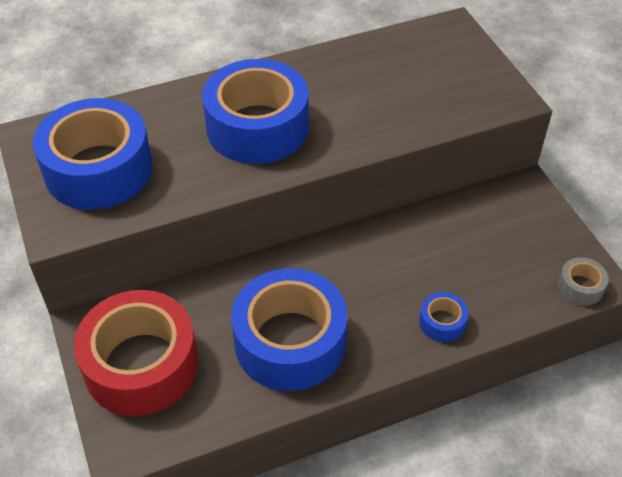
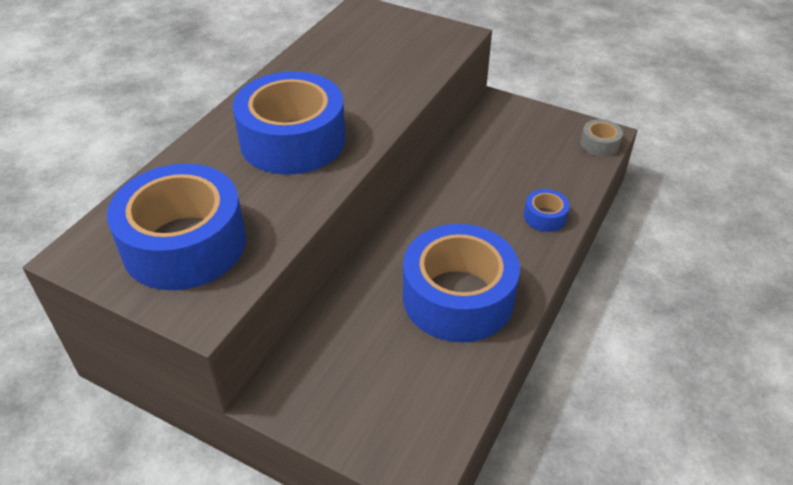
camera: 40 degrees left, 5 degrees down
red tape [74,290,198,416] -> none

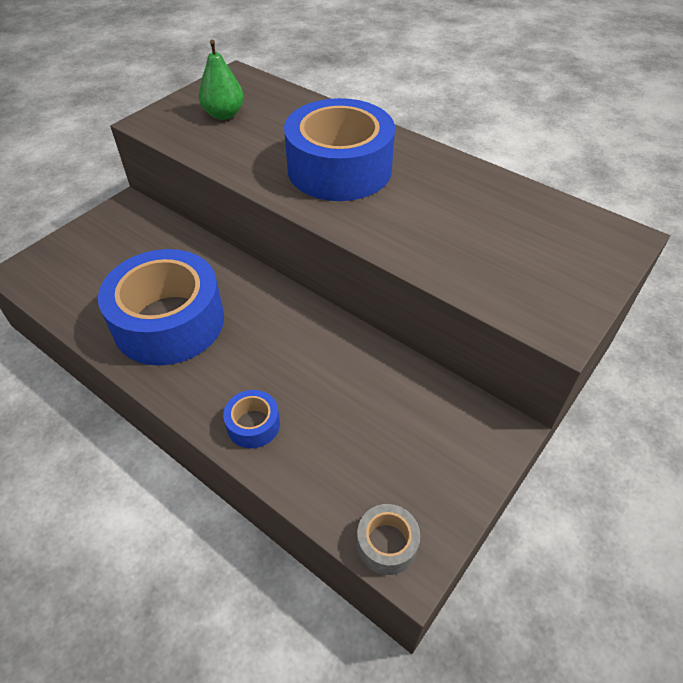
camera: 100 degrees right, 5 degrees up
blue tape [107,164,246,290] -> green pear [199,40,244,120]

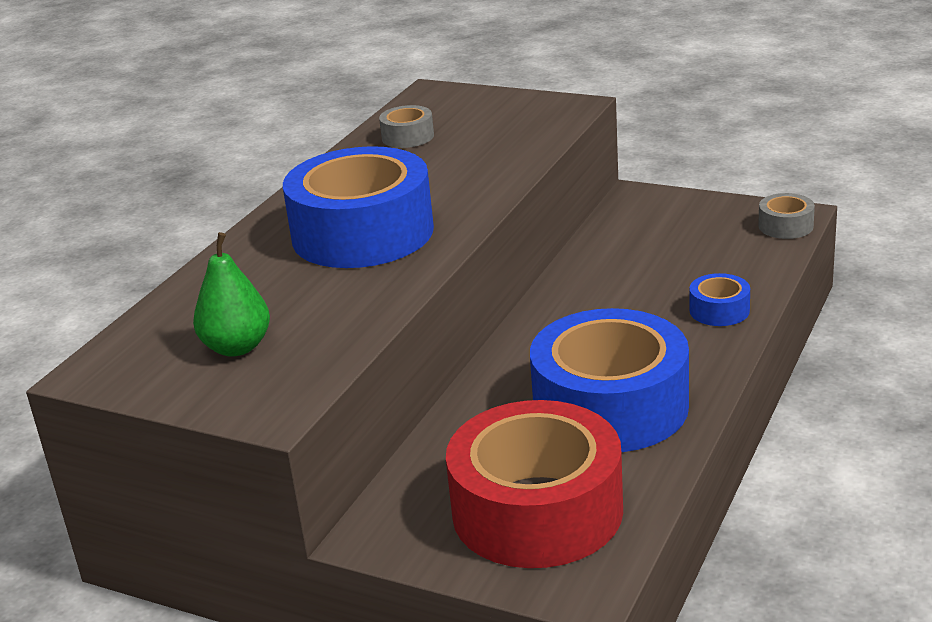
camera: 100 degrees left, 20 degrees down
none -> grey tape [379,105,434,148]
none -> red tape [446,400,623,568]

